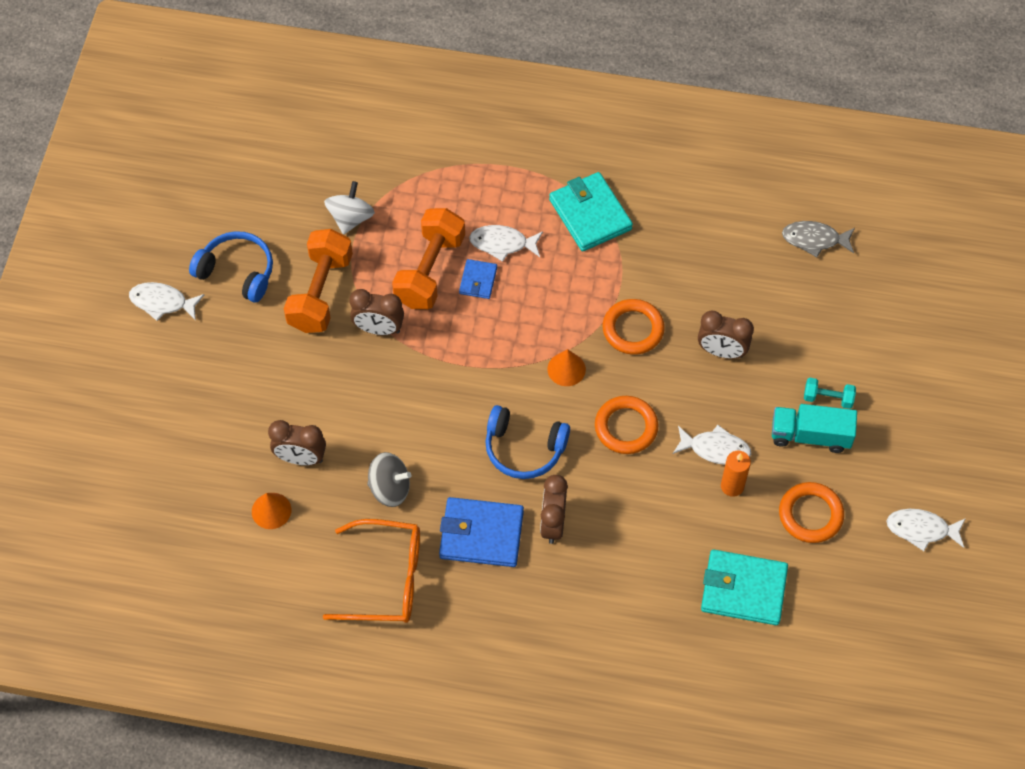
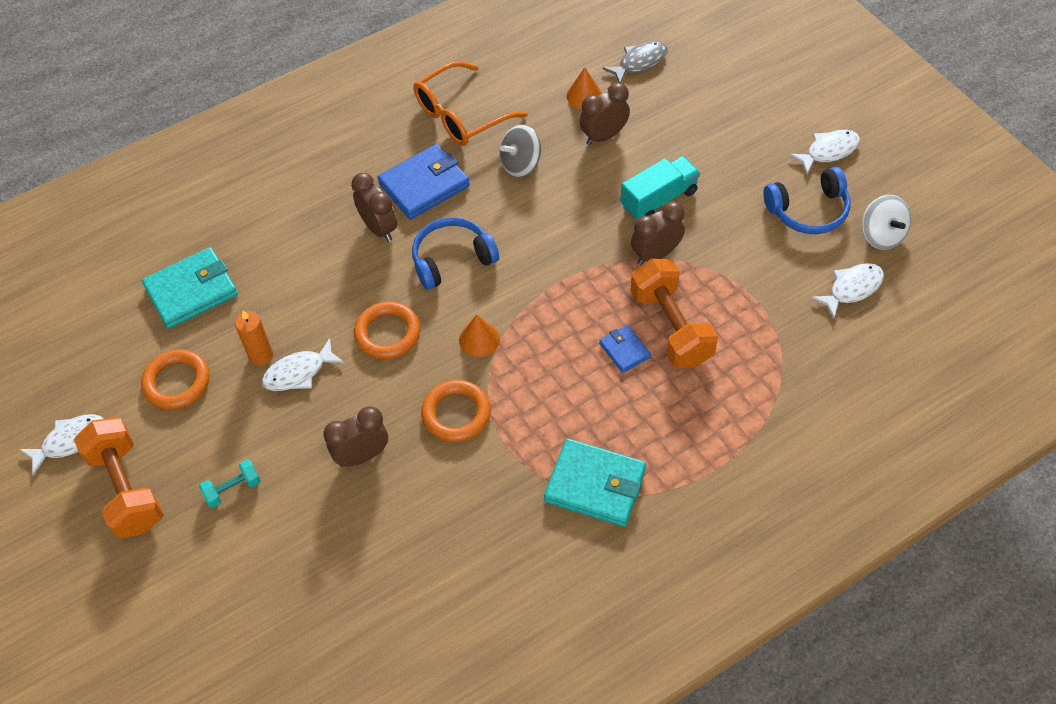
camera: 140 degrees right, 5 degrees down
orange dumbbell [284,229,353,333] -> orange dumbbell moved to [74,417,164,539]
white spinning top [324,181,375,234] -> white spinning top moved to [862,195,911,250]
white fish [469,225,543,262] -> white fish moved to [811,263,884,319]
turquoise truck [772,404,857,453] -> turquoise truck moved to [620,156,700,220]
grey fish [782,221,855,257] -> grey fish moved to [602,41,668,83]

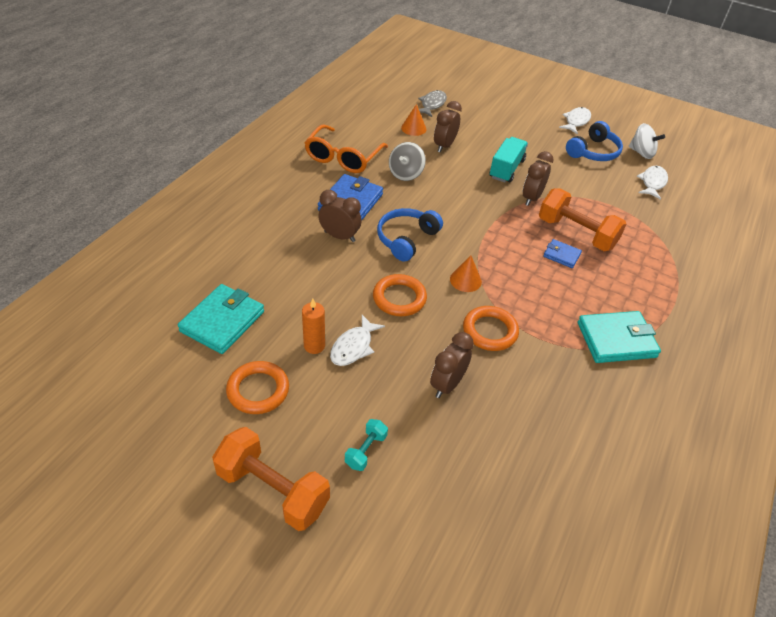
camera: 35 degrees left, 10 degrees down
white fish [20,414,103,475] -> none

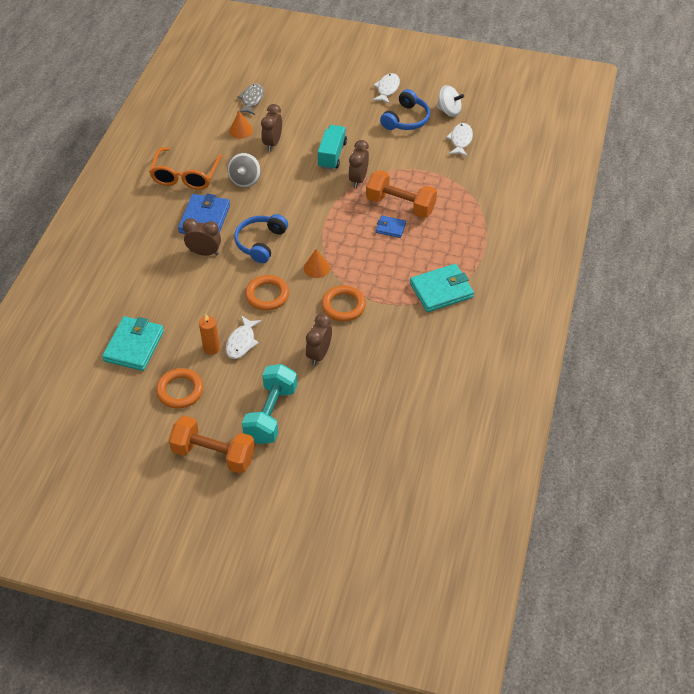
camera: 10 degrees left, 5 degrees up
turquoise dumbbell [345,419,388,471] -> turquoise dumbbell [242,364,297,444], size x2.09

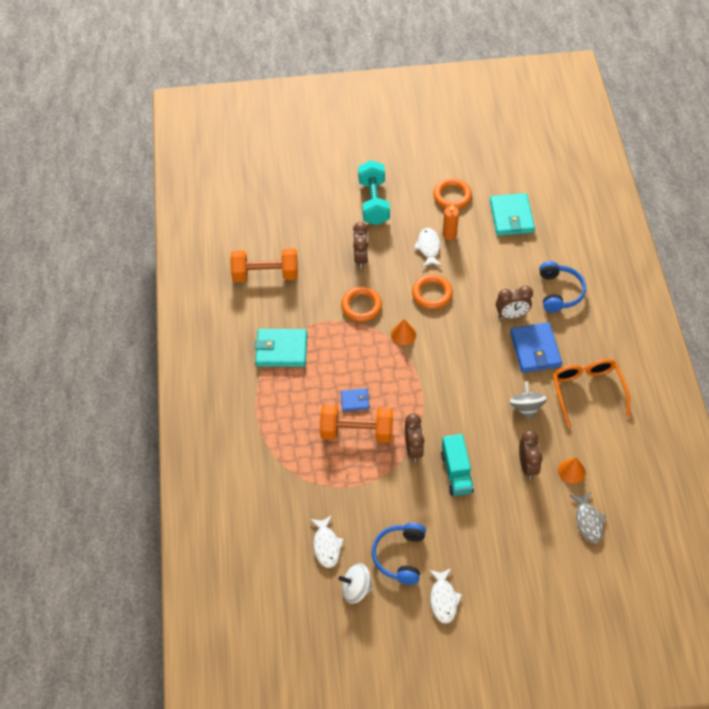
camera: 160 degrees right, 5 degrees up
orange dumbbell [168,415,255,473] -> orange dumbbell moved to [230,248,298,282]
blue headphones [234,214,288,263] -> blue headphones moved to [539,261,586,312]
turquoise wallet [410,264,474,312] -> turquoise wallet turned 45 degrees clockwise [255,329,307,367]

